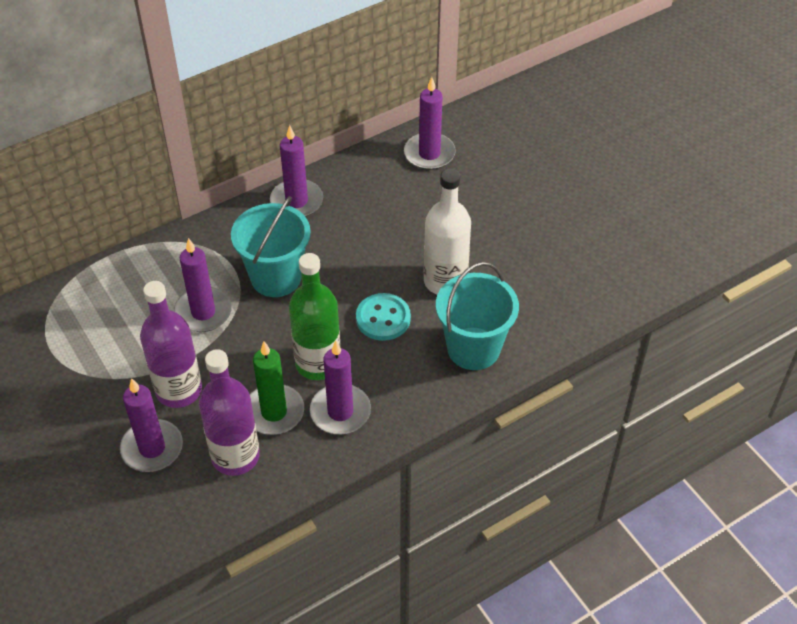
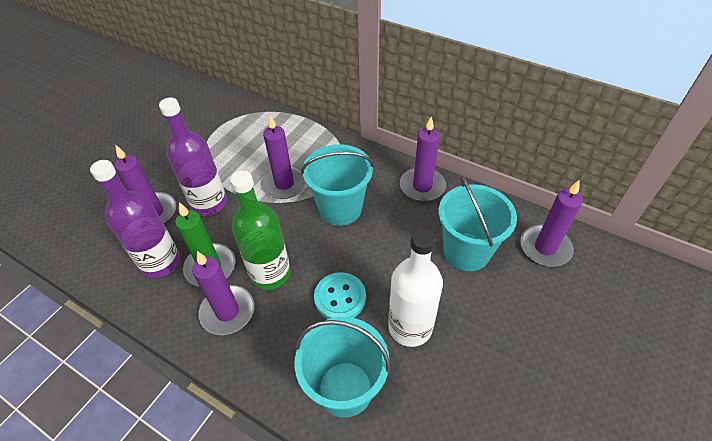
camera: 65 degrees right, 0 degrees up
none -> turquoise bucket [438,176,517,271]

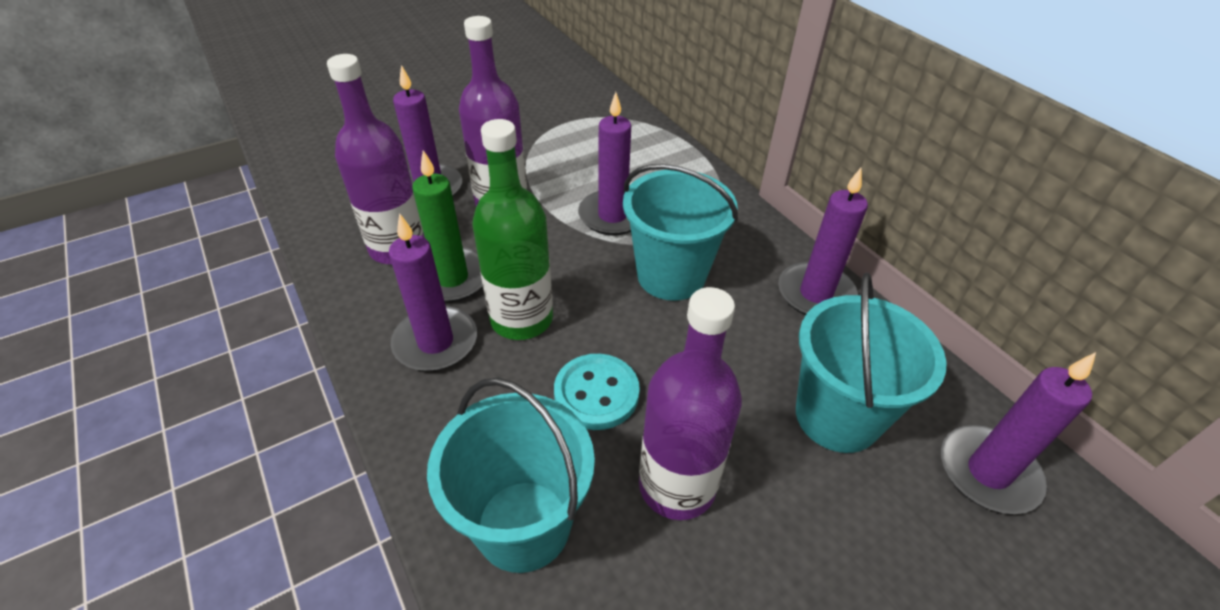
camera: 25 degrees right, 5 degrees down
white bottle [388,229,443,347] -> purple bottle [639,287,742,520]

